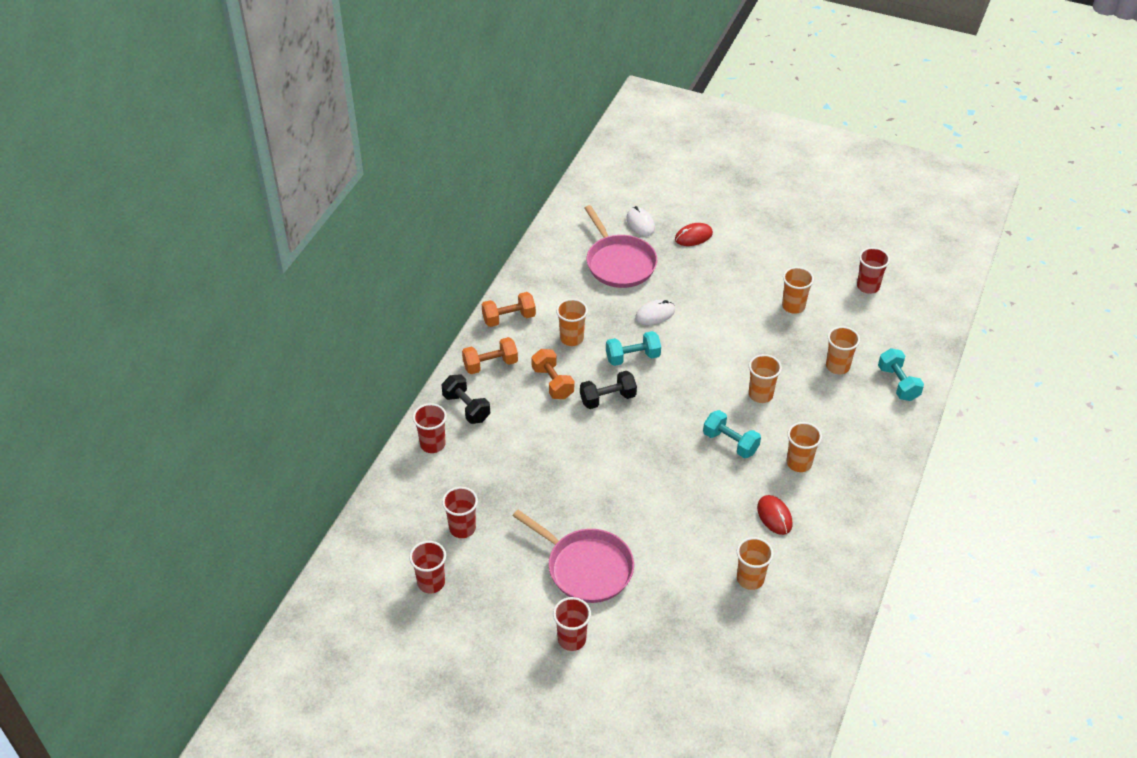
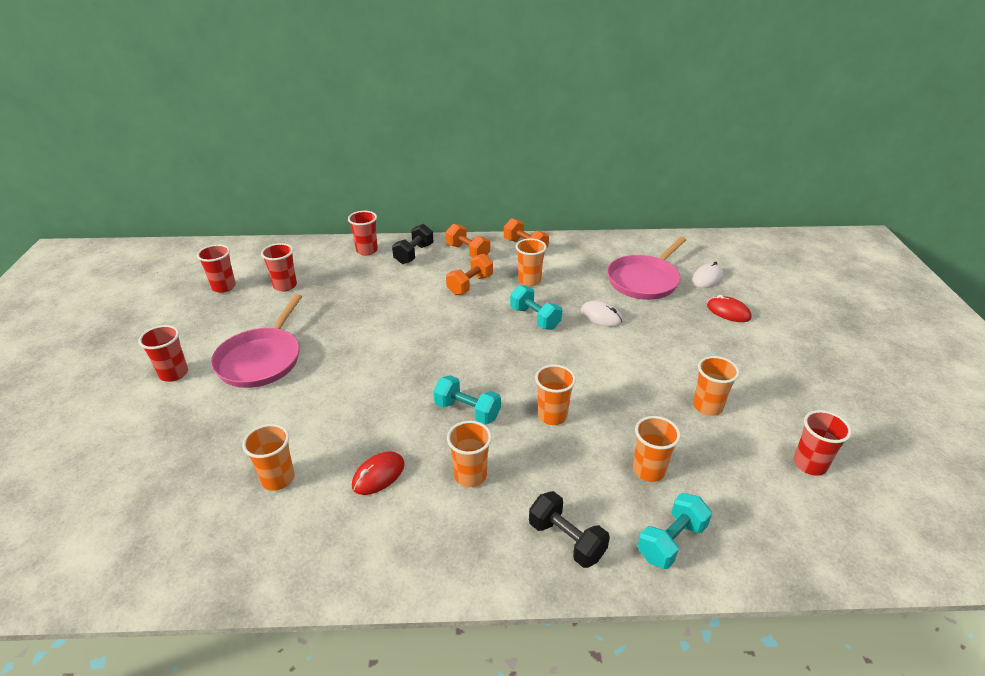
camera: 65 degrees right, 10 degrees down
black dumbbell [580,371,637,409] -> black dumbbell moved to [529,491,610,568]
turquoise dumbbell [703,410,761,458] -> turquoise dumbbell turned 75 degrees counterclockwise [433,375,501,425]

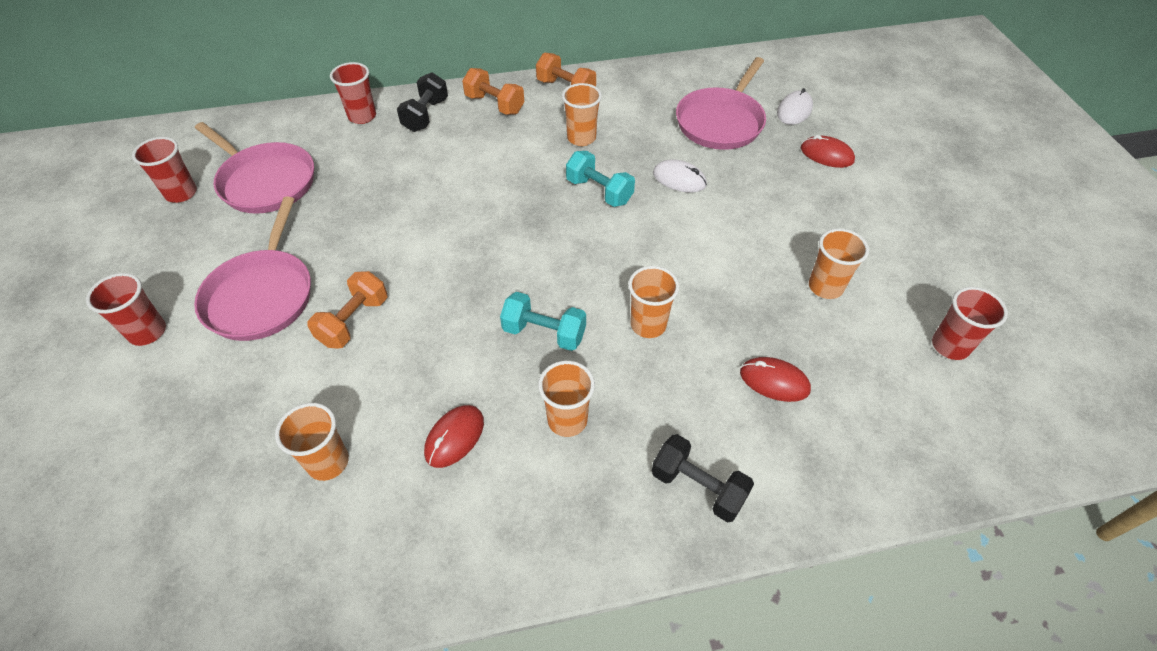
camera: 10 degrees left, 15 degrees up
red cup [261,243,297,291] -> pink pan [195,122,314,214]
orange dumbbell [446,254,493,295] -> orange dumbbell moved to [307,271,388,349]
orange cup [633,416,681,482] -> red mouse [740,357,811,402]
turquoise dumbbell [637,493,712,569] -> none

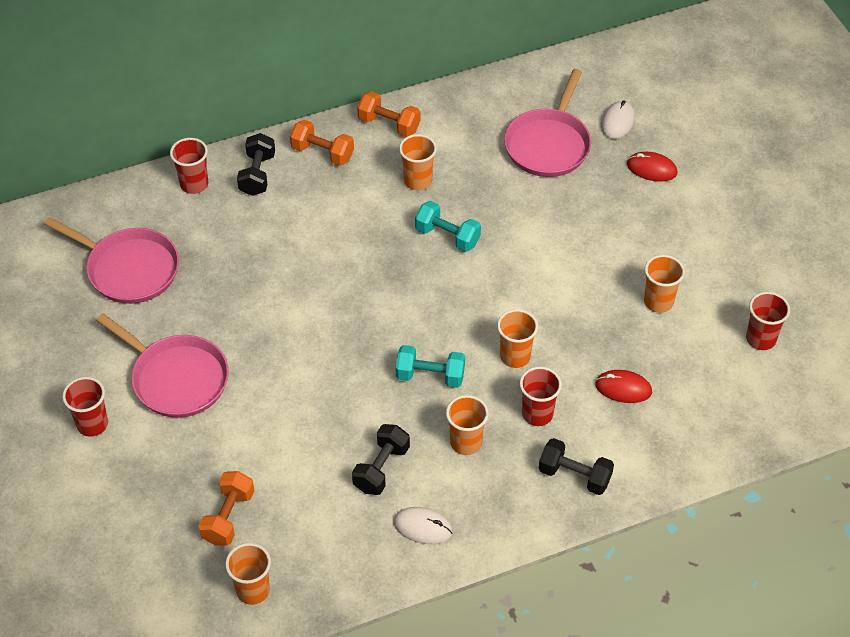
camera: 10 degrees left, 0 degrees up
red cup [132,137,197,203] -> red cup moved to [520,366,562,426]
pink pan [194,197,311,341] -> pink pan turned 45 degrees counterclockwise [96,313,229,418]
orange cup [275,403,349,481] -> orange cup moved to [225,543,271,605]
orange dumbbell [307,271,388,349] -> orange dumbbell moved to [199,471,254,546]
red mouse [424,405,484,468] -> black dumbbell [352,424,410,495]
white mouse [653,159,707,193] -> white mouse moved to [394,507,452,544]

